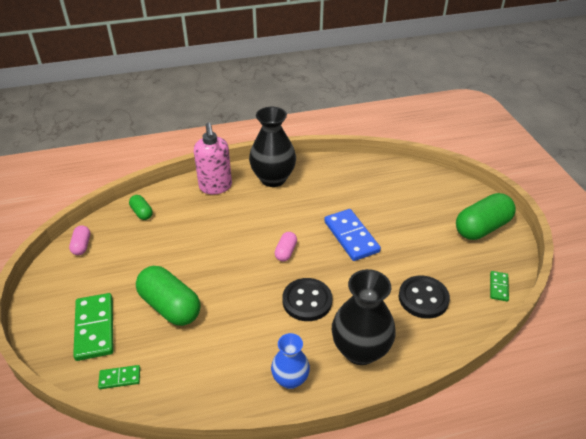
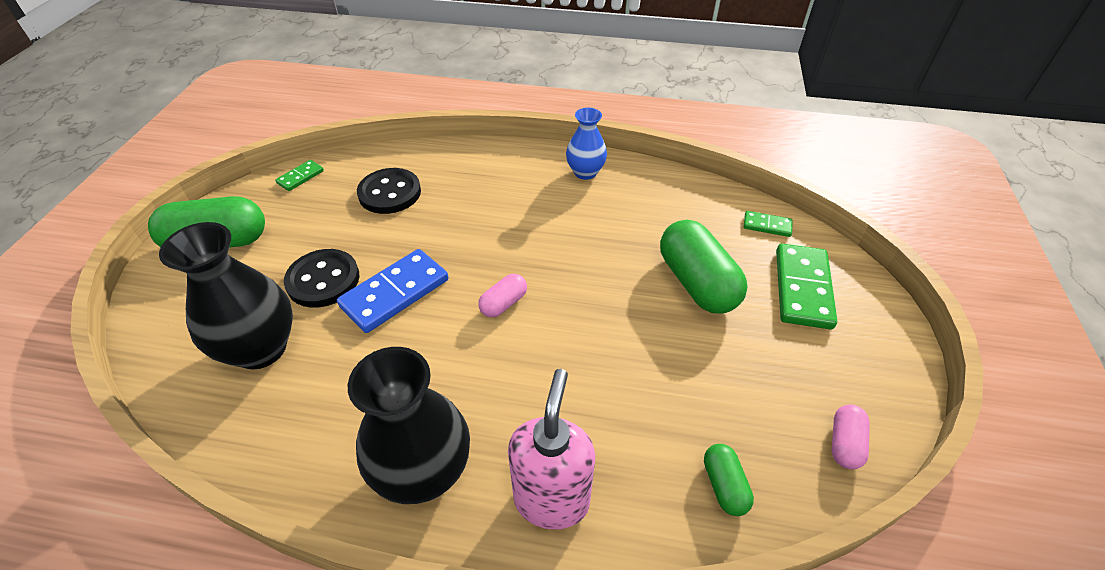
camera: 155 degrees left, 5 degrees up
black button [283,278,332,321] -> black button moved to [284,249,359,308]
blue domino [324,209,381,261] -> blue domino turned 45 degrees clockwise [337,249,448,333]
black vase [332,269,396,365] -> black vase moved to [159,222,293,369]

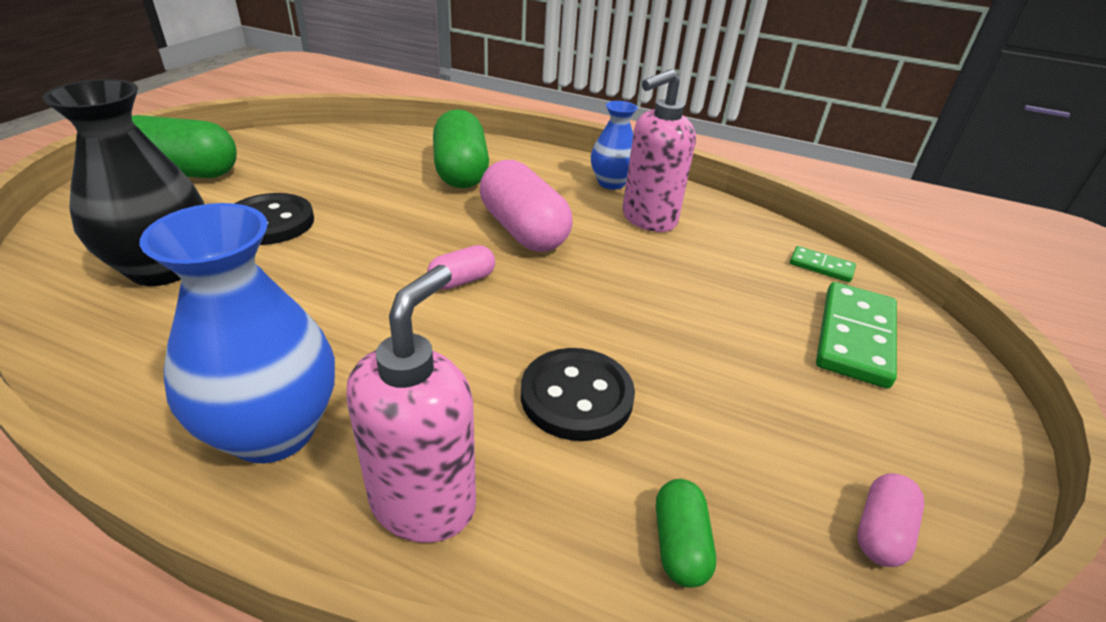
camera: 10 degrees right, 10 degrees down
green domino [275,160,324,191] -> none
blue domino [337,249,448,333] -> none
black vase [348,347,470,504] -> blue vase [140,203,335,463]
black button [357,168,421,214] -> black button moved to [521,348,635,441]
green capsule [660,220,748,314] -> green capsule moved to [433,109,489,188]
none -> pink capsule [480,160,573,252]
none -> pink soap dispenser [623,69,696,232]

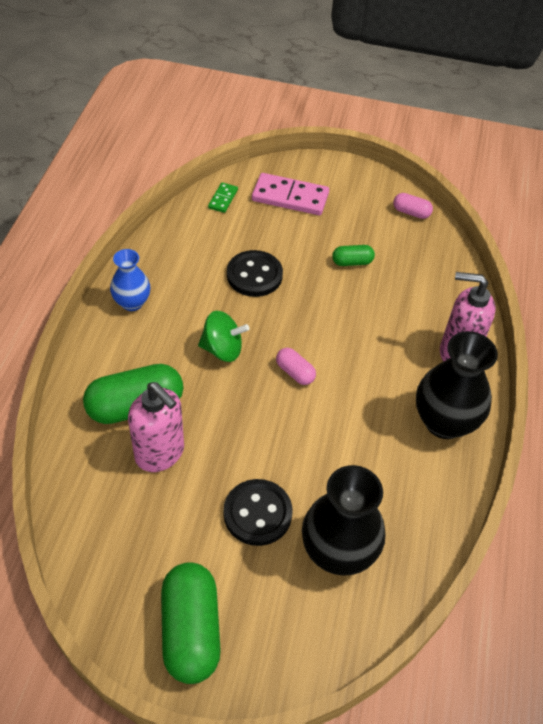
camera: 100 degrees left, 15 degrees up
blue vase [140,203,335,463] -> black vase [416,331,498,439]
pink capsule [480,160,573,252] -> green spinning top [198,311,250,362]
black button [521,348,635,441] -> black button moved to [227,250,283,297]
pink soap dispenser [623,69,696,232] -> pink soap dispenser moved to [128,382,184,472]
green capsule [656,479,716,588] -> green capsule moved to [332,245,375,266]
green domino [816,282,897,389] -> pink domino [252,173,329,215]

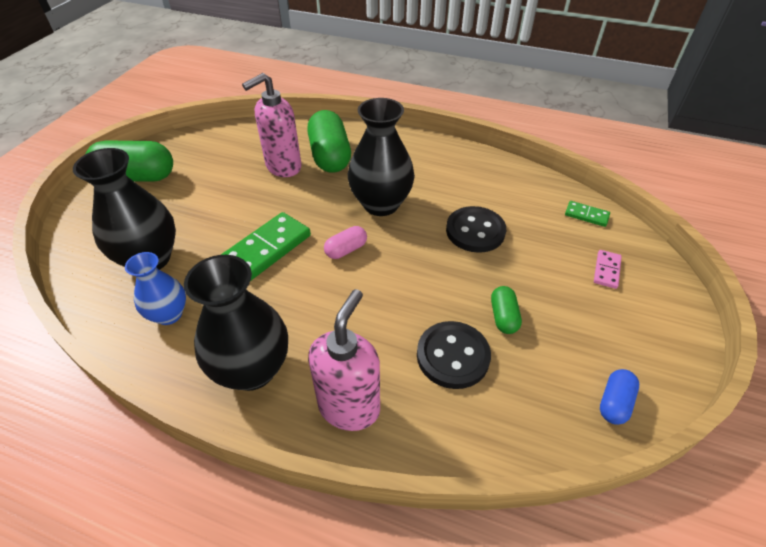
camera: 100 degrees right, 5 degrees down
blue vase [110,249,151,311] -> blue vase moved to [125,252,186,325]
green spinning top [198,311,250,362] -> black vase [348,98,415,216]
black button [224,479,293,546] -> black button moved to [417,321,491,389]
pink domino [252,173,329,215] -> pink domino [594,250,622,289], size x0.51
pink capsule [393,193,433,219] -> blue capsule [600,369,639,425]
none -> green domino [221,212,311,280]

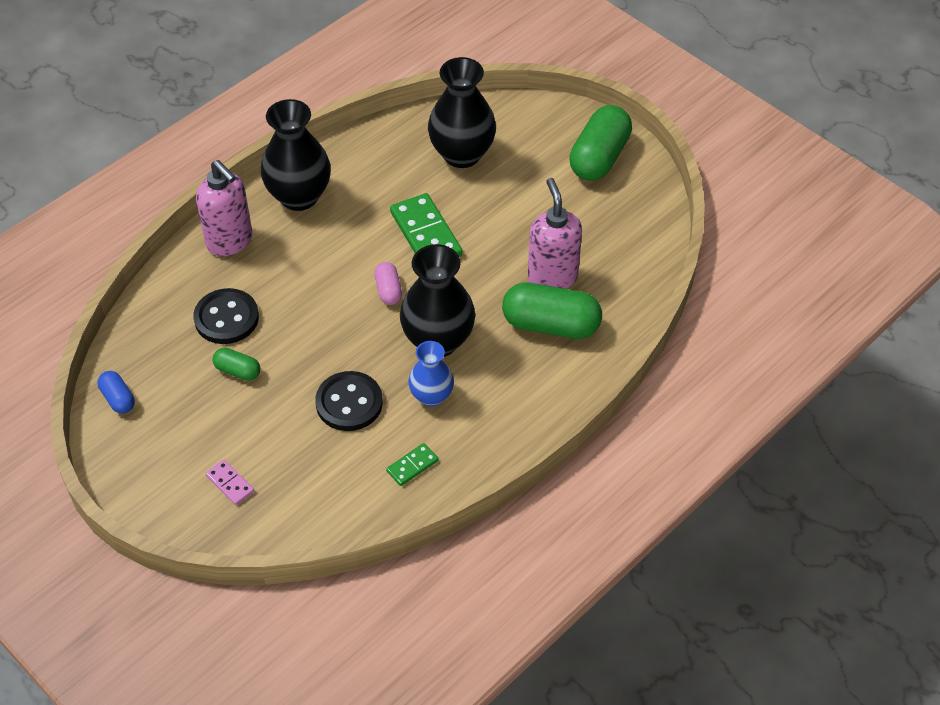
camera: 115 degrees right, 5 degrees up
blue vase [125,252,186,325] -> blue vase moved to [408,341,454,407]
green domino [565,201,610,227] -> green domino moved to [386,443,439,486]

